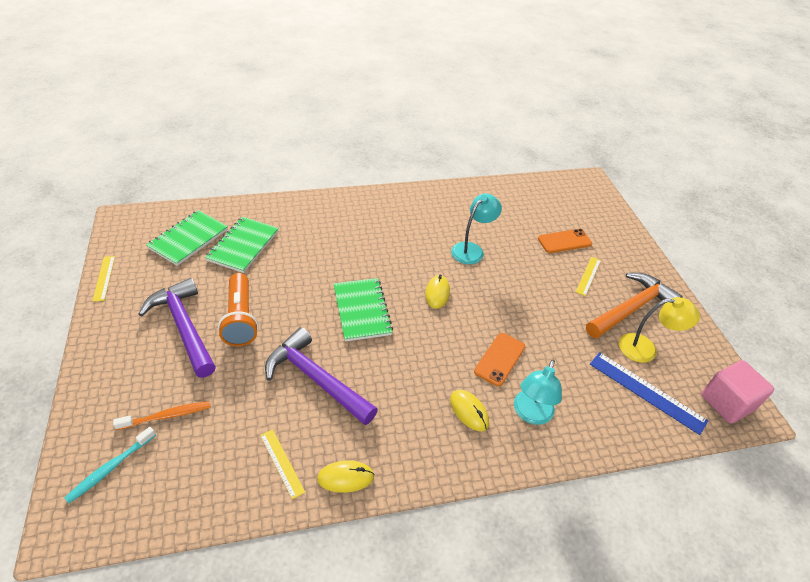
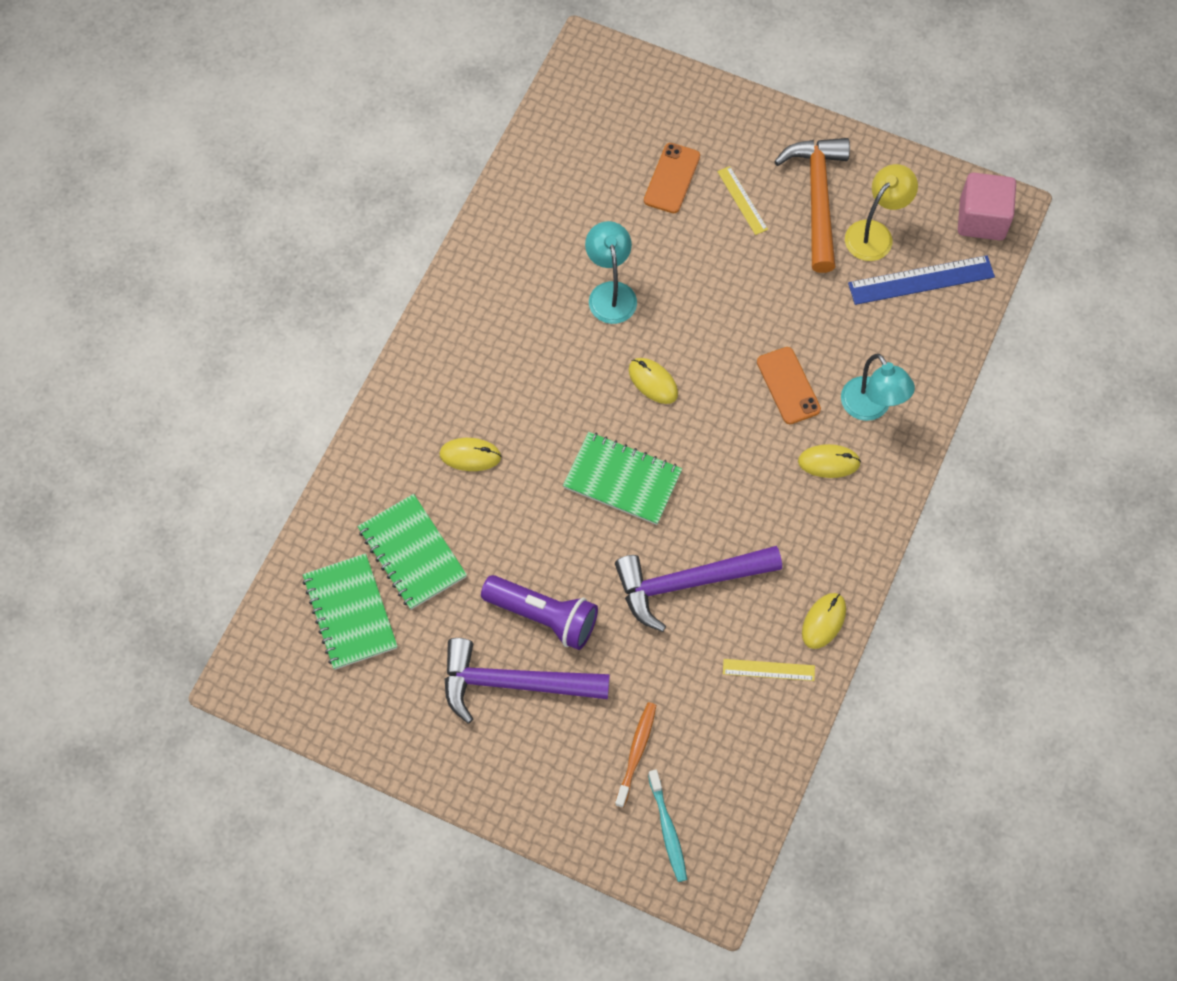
camera: 50 degrees left, 20 degrees up
yellow ruler [93,256,115,302] -> none
orange flashlight [218,273,259,346] -> purple flashlight [481,575,598,650]
none -> yellow mouse [439,438,502,471]

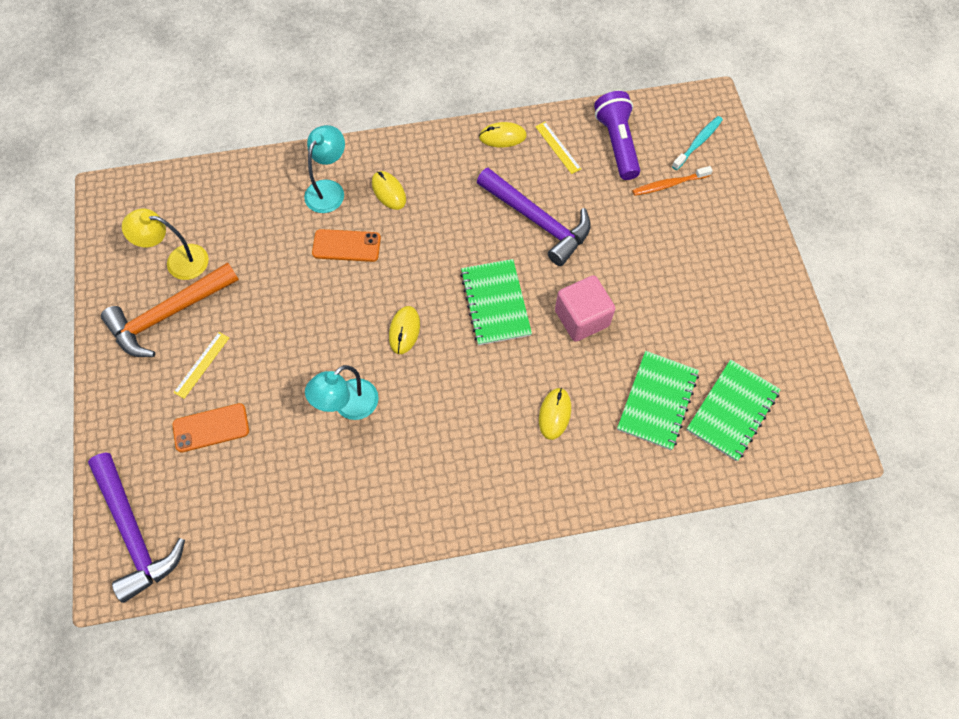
camera: 125 degrees left, 0 degrees up
yellow mouse [439,438,502,471] -> yellow mouse turned 45 degrees clockwise [539,388,571,440]
purple hammer [444,638,610,724] -> purple hammer moved to [88,452,185,603]
purple flashlight [481,575,598,650] -> purple flashlight moved to [594,91,640,180]
orange phone [757,347,821,424] -> orange phone turned 60 degrees clockwise [312,229,381,262]
blue ruler [848,255,995,305] -> none
pink cube [958,173,1016,240] -> pink cube moved to [555,275,615,342]

